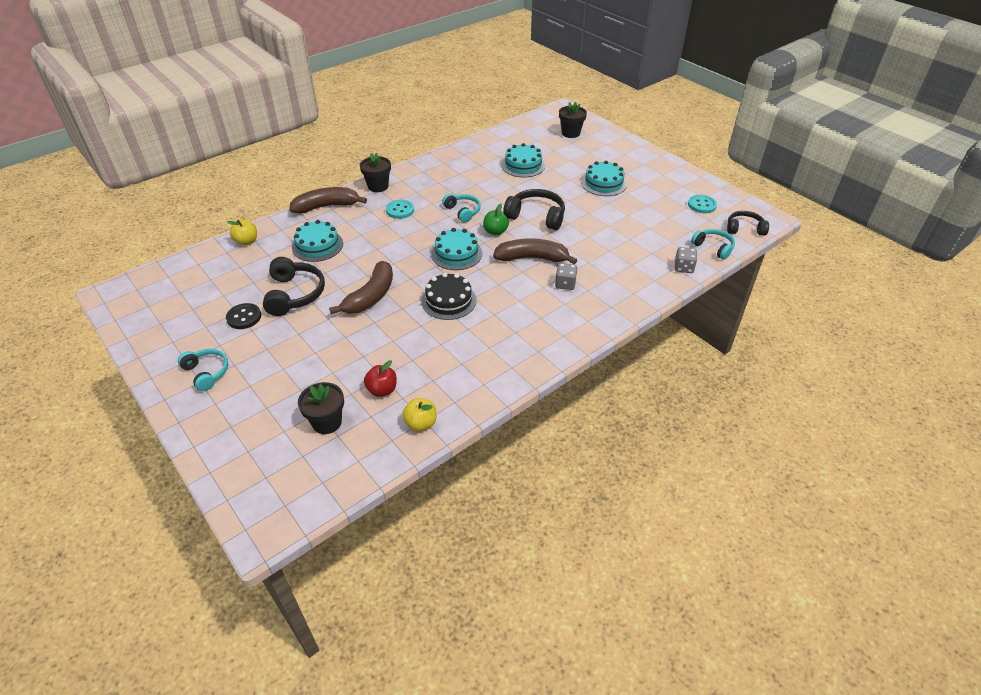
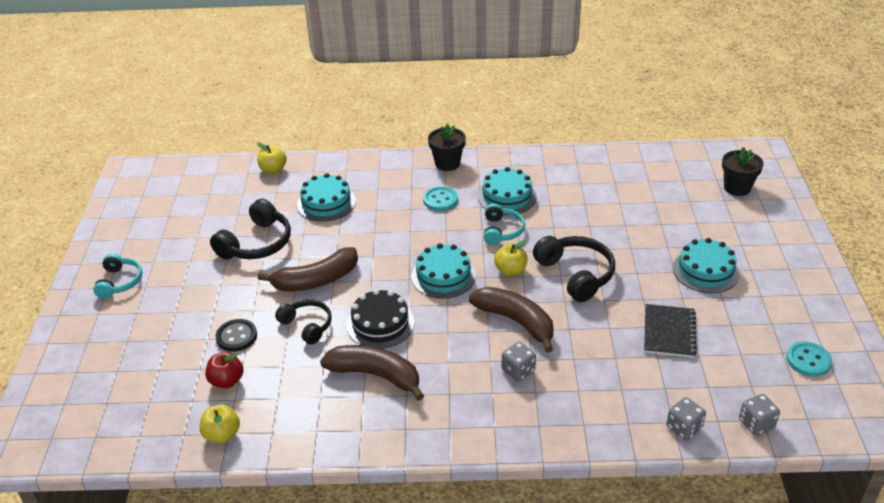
camera: 40 degrees right, 5 degrees down
black button [226,303,261,329] -> black button moved to [215,319,257,352]
brown banana [289,187,367,214] -> brown banana moved to [320,345,424,401]
black flower pot [298,382,344,434] -> none
green apple [483,204,509,236] -> yellow apple [494,240,527,276]
turquoise cake [502,143,545,178] -> turquoise cake moved to [478,167,537,215]
turquoise headphones [691,229,735,260] -> grey dice [739,394,780,436]
black headphones [727,211,769,236] -> black headphones moved to [275,299,332,345]
none -> black notebook [644,304,697,358]

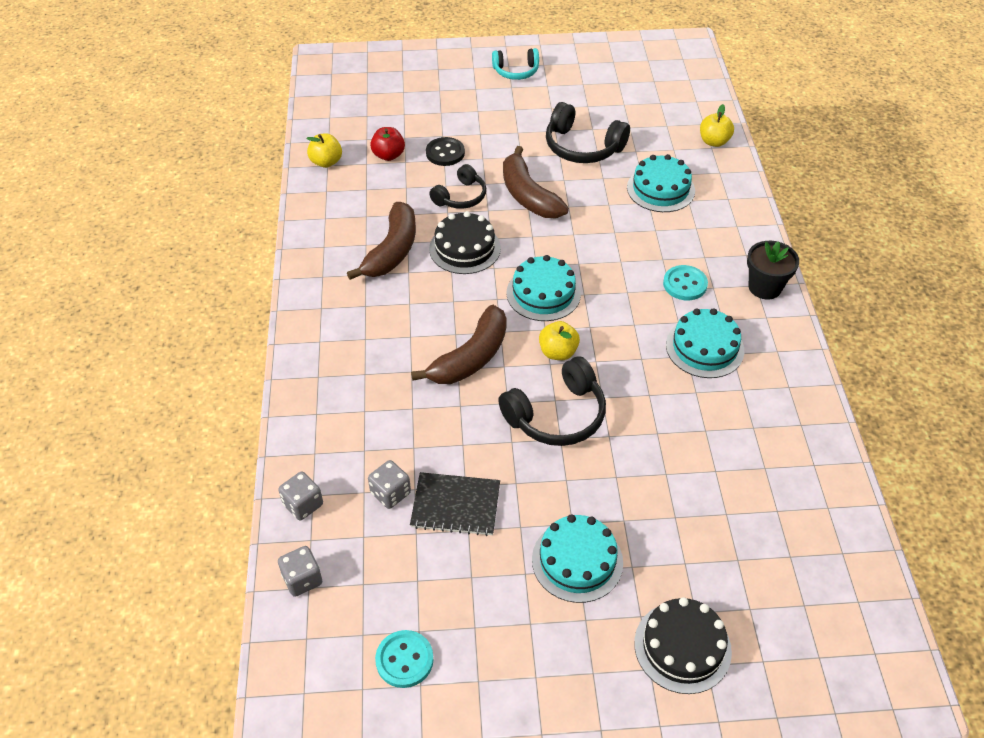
camera: 85 degrees right, 10 degrees up
turquoise headphones [483,203,525,245] -> none
grey dice [502,342,536,382] -> grey dice moved to [368,460,411,509]
black flower pot [722,147,764,196] -> none
none -> black cake [634,597,732,694]

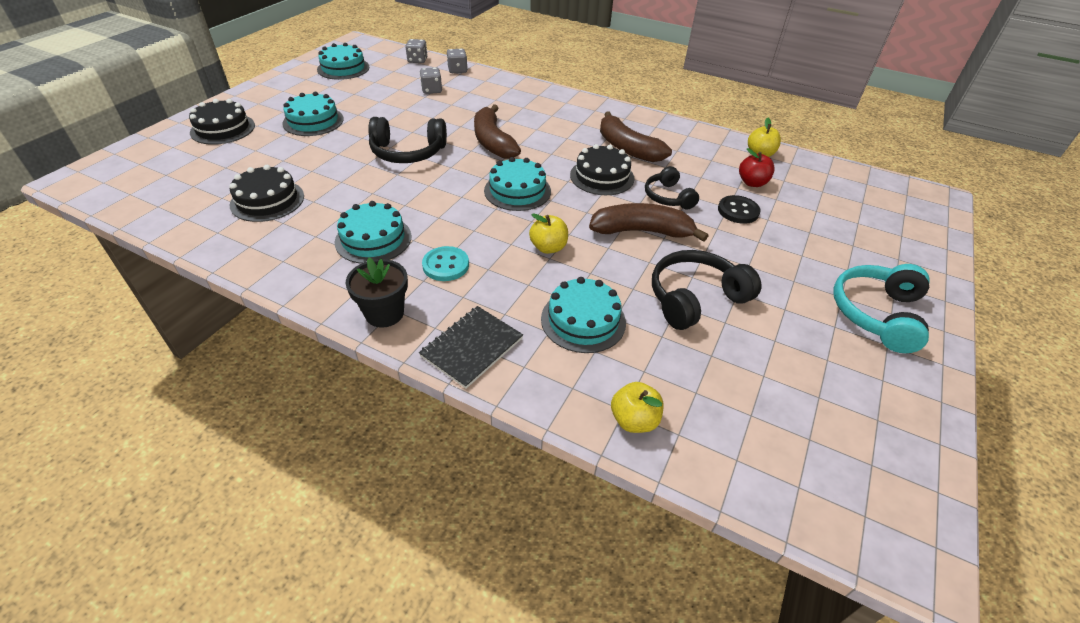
camera: 120 degrees right, 5 degrees down
turquoise button [375,630,433,688] -> turquoise cake [317,43,370,80]
black notebook [410,472,500,536] -> black notebook moved to [419,306,523,389]
turquoise headphones [492,48,539,80] -> turquoise headphones [833,264,930,353], size x1.55
black headphones [498,356,606,446] -> black headphones turned 90 degrees counterclockwise [368,117,447,163]
yellow apple [539,321,580,360] -> yellow apple moved to [529,213,568,254]
none -> black cake [229,165,304,222]

